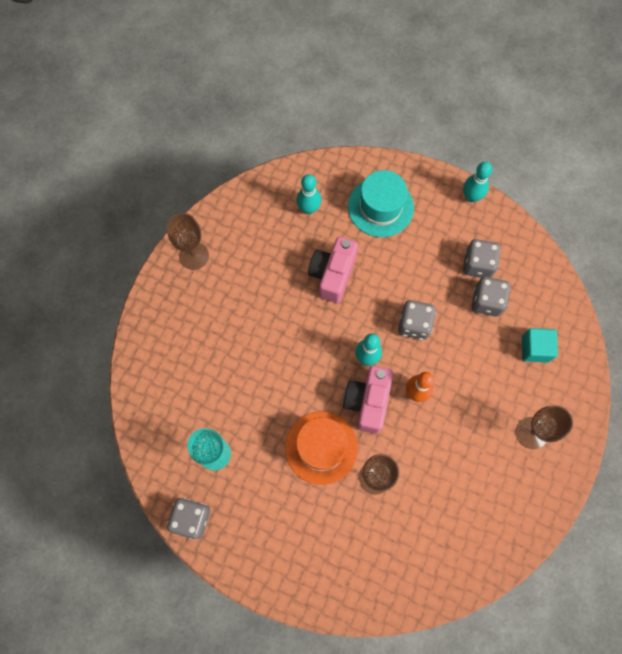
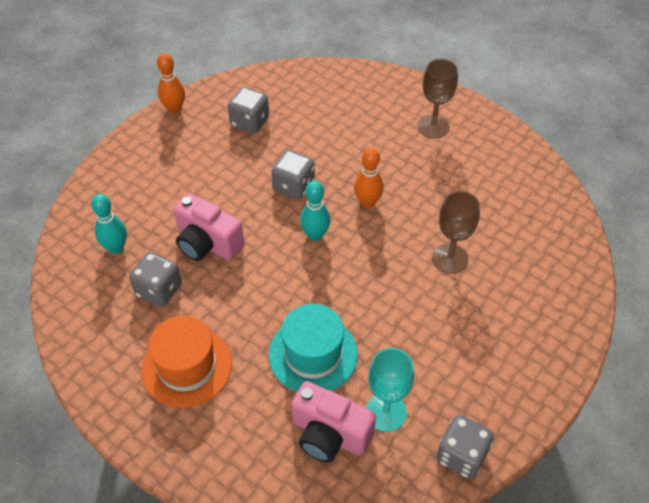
camera: 75 degrees left, 20 degrees down
brown goblet [167,213,209,270] -> none
orange hat [285,411,358,485] -> orange hat moved to [141,316,232,408]
pink camera [343,366,393,434] -> pink camera moved to [291,381,376,463]
turquoise hat [348,170,414,237] -> turquoise hat moved to [269,304,358,392]
turquoise bowling pin [463,162,492,202] -> orange bowling pin [157,53,185,114]
grey dice [472,277,511,317] -> grey dice moved to [129,252,182,307]
turquoise cube [522,328,558,363] -> none

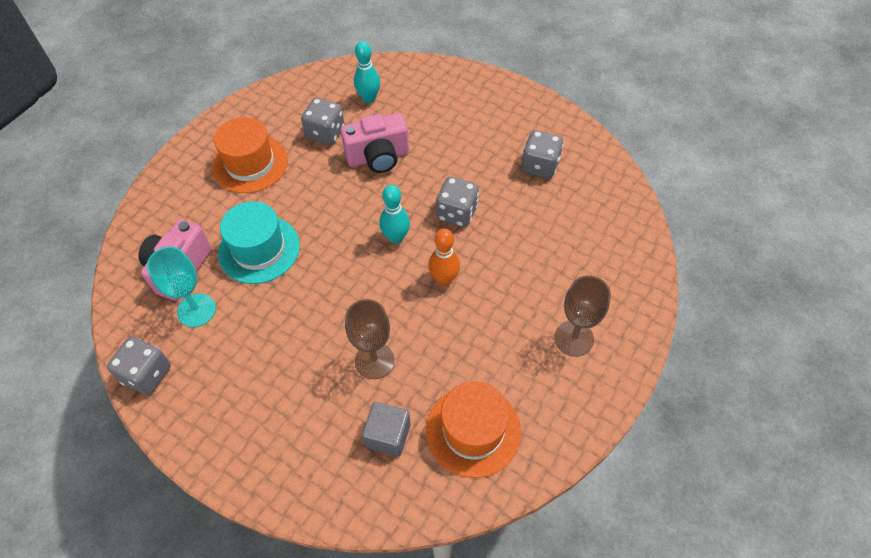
camera: 85 degrees right, 5 degrees up
orange bowling pin [157,53,185,114] -> none
pink camera [174,193,244,261] -> pink camera turned 135 degrees counterclockwise [341,113,409,173]
none -> grey cube [362,402,411,457]
none -> orange hat [426,381,521,478]

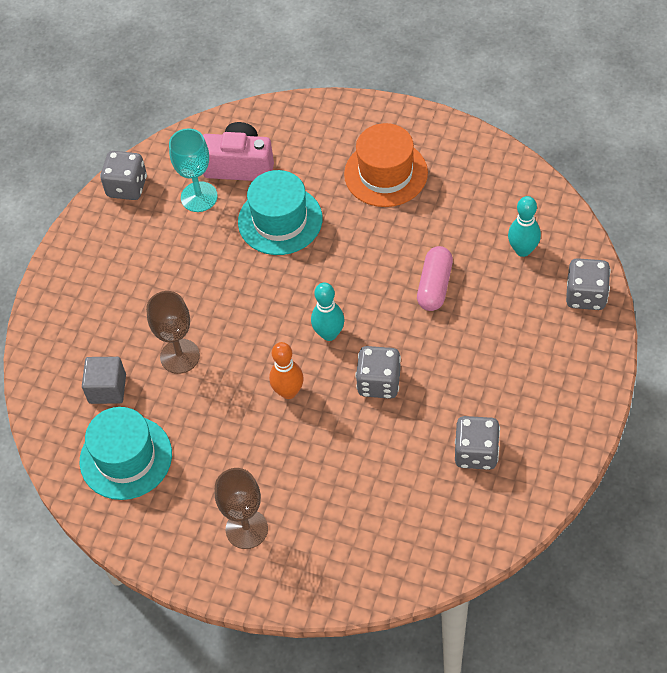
camera: 80 degrees right, 0 degrees up
grey dice [301,98,345,145] -> grey dice moved to [566,258,611,310]
pink camera [341,113,409,173] -> pink capsule [417,246,453,311]
orange hat [426,381,521,478] -> turquoise hat [80,407,172,500]

